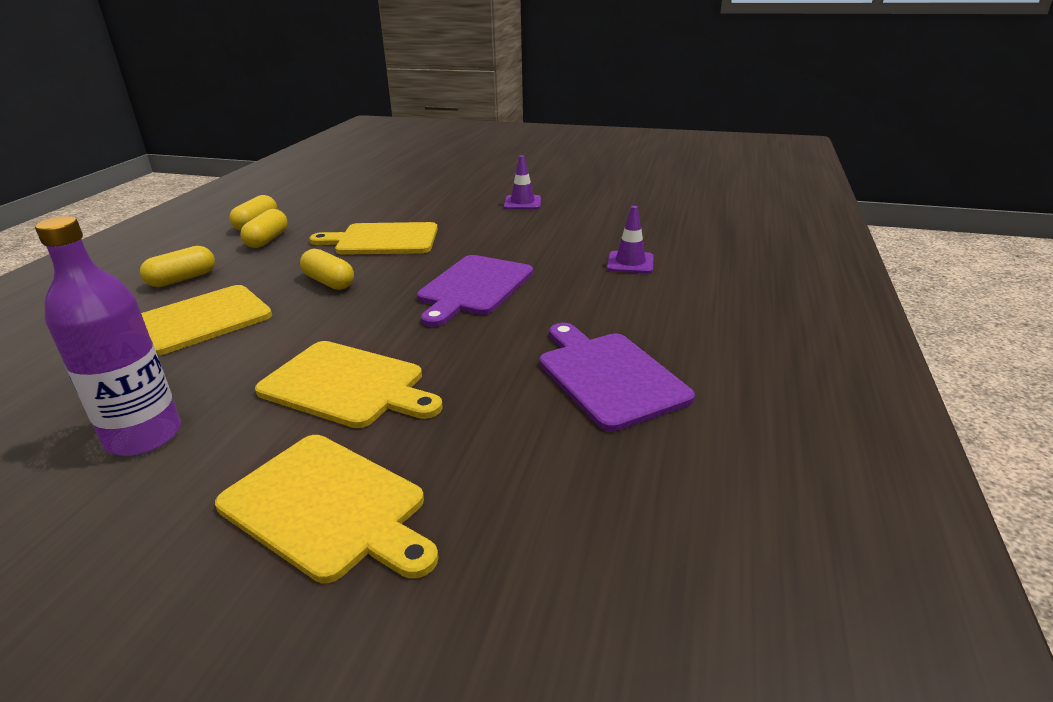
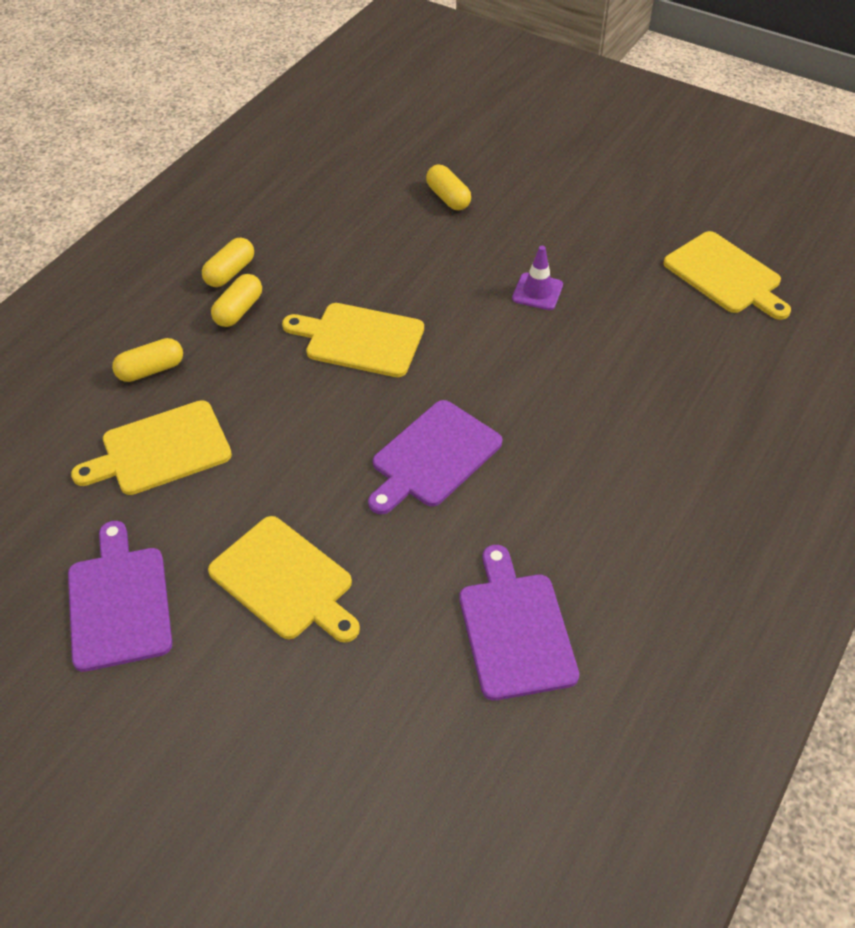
camera: 15 degrees right, 20 degrees up
purple bottle [35,216,181,456] -> purple cutting board [68,521,172,672]
yellow cutting board [215,435,439,583] -> yellow cutting board moved to [663,231,791,320]
yellow capsule [300,249,354,290] -> yellow capsule moved to [426,165,471,210]
purple traffic cone [607,206,654,273] -> none

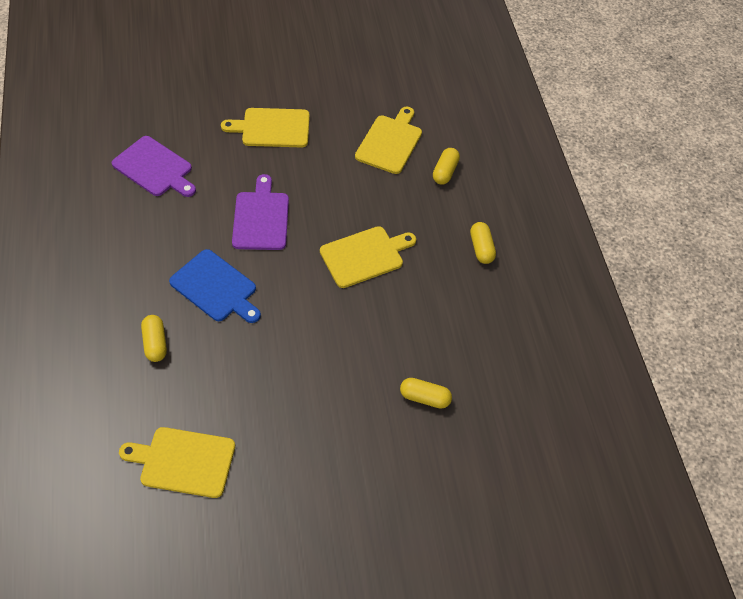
camera: 135 degrees right, 5 degrees up
purple cutting board [68,521,172,672] -> none
yellow capsule [211,274,262,327] -> yellow capsule moved to [141,315,167,362]
purple traffic cone [512,246,563,310] -> none
none -> blue cutting board [169,249,261,323]

